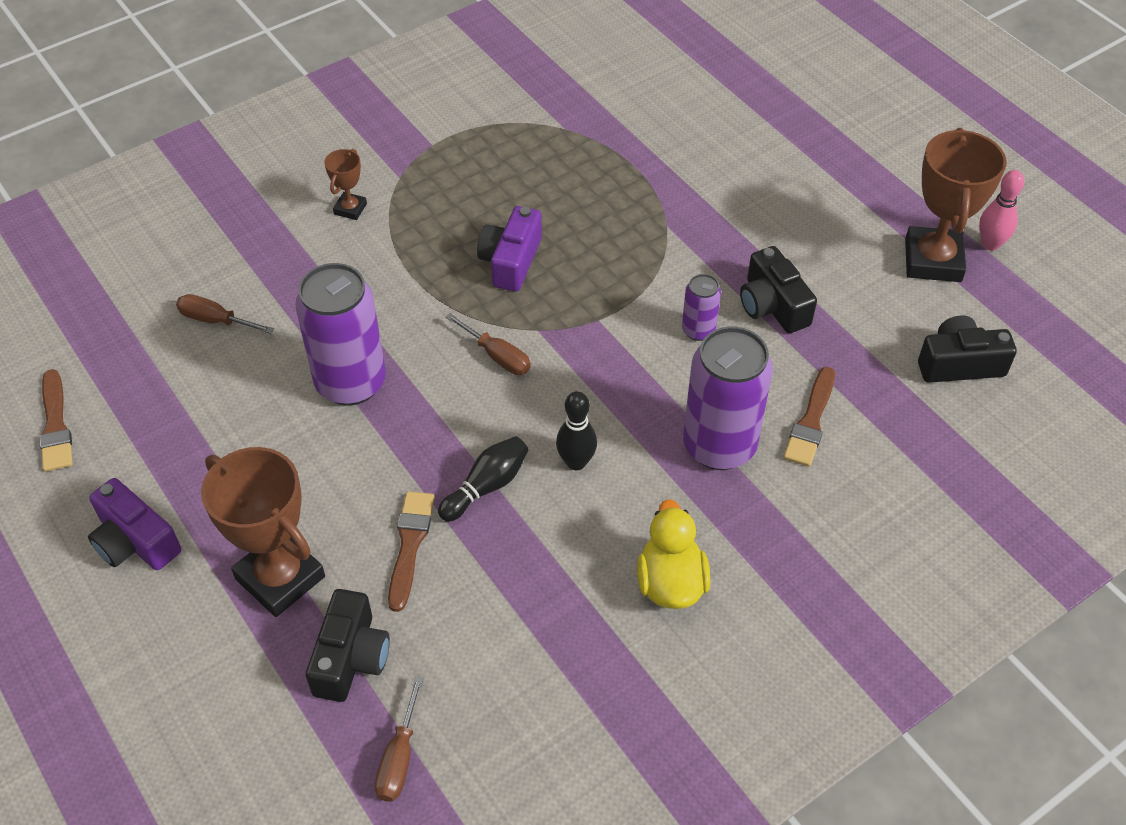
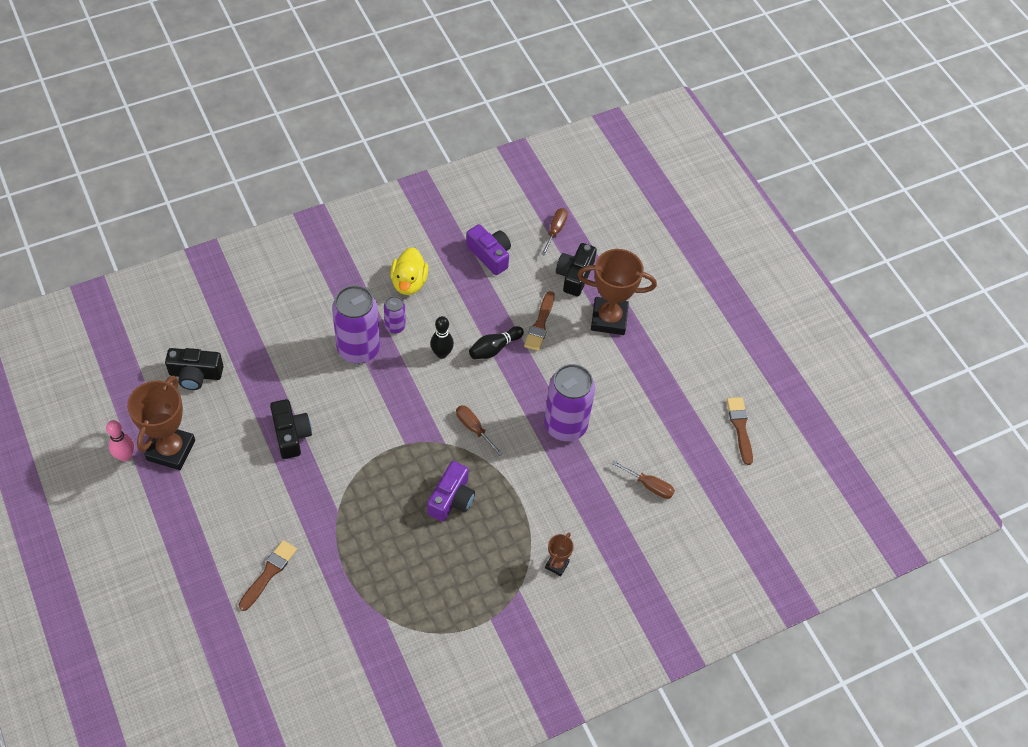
camera: 175 degrees left, 5 degrees up
purple camera [88,478,181,570] -> purple camera moved to [466,224,511,275]
brown trophy [201,447,325,617] -> brown trophy turned 45 degrees counterclockwise [577,249,657,335]
purple can [682,274,721,341] -> purple can moved to [384,296,406,334]
brown brush [783,367,835,467] -> brown brush moved to [239,540,297,611]

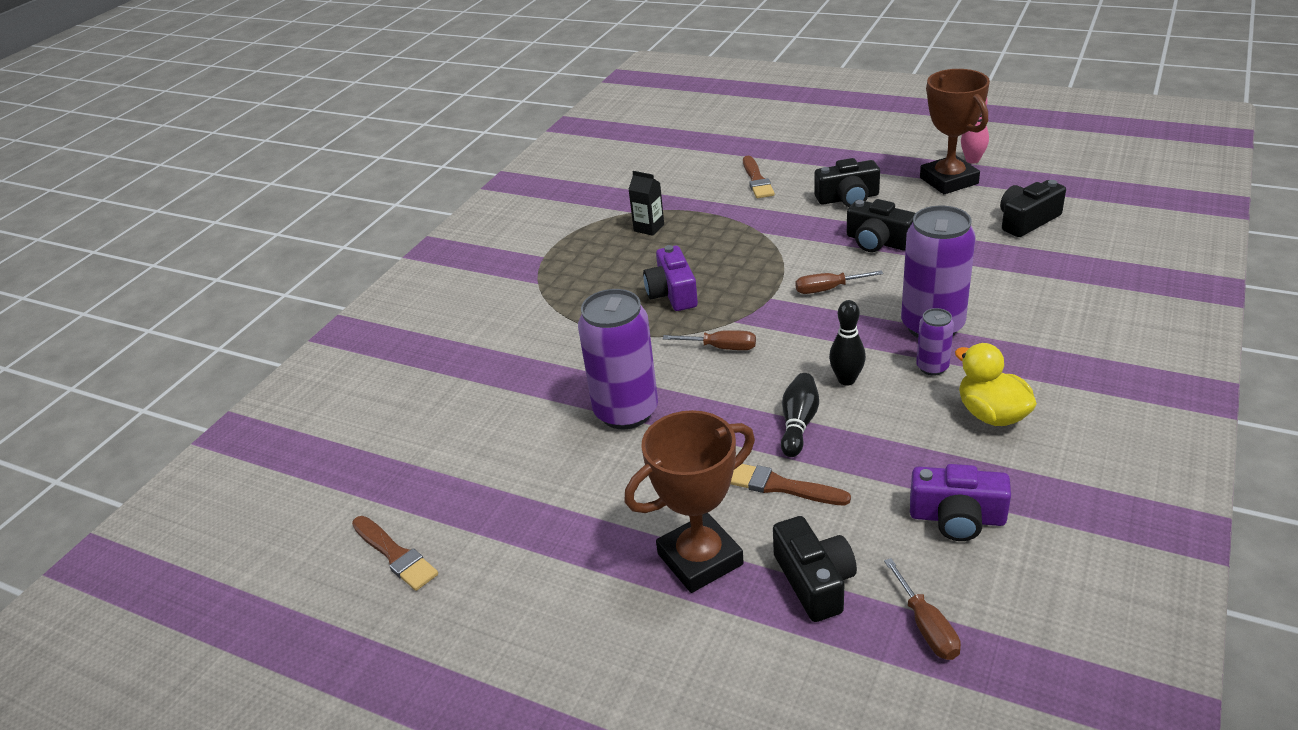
camera: 150 degrees right, 20 degrees down
brown brush [524,291,555,351] -> brown brush turned 45 degrees counterclockwise [730,464,851,505]
brown trophy [545,532,574,576] -> none
brown screwdriver [612,461,675,499] -> brown screwdriver moved to [795,270,883,294]
none -> black carton [628,171,664,236]
none -> black camera [815,158,880,207]

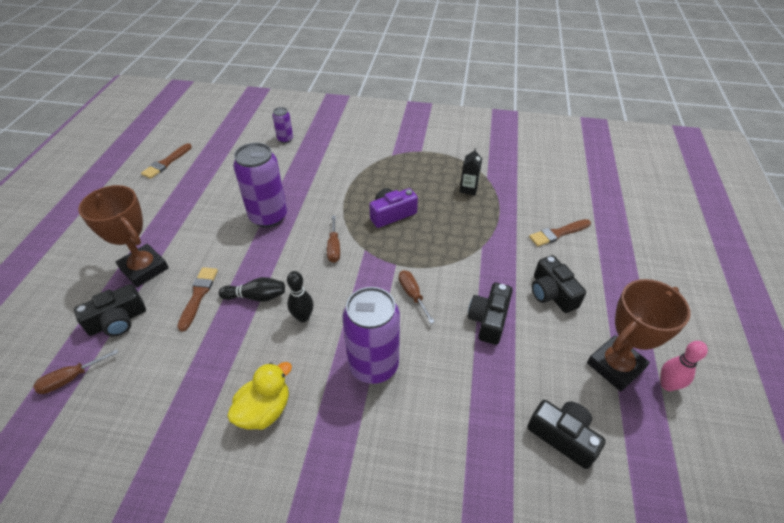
camera: 70 degrees right, 10 degrees up
purple camera [910,464,1011,541] -> none
purple can [916,308,954,376] -> purple can moved to [272,107,293,143]

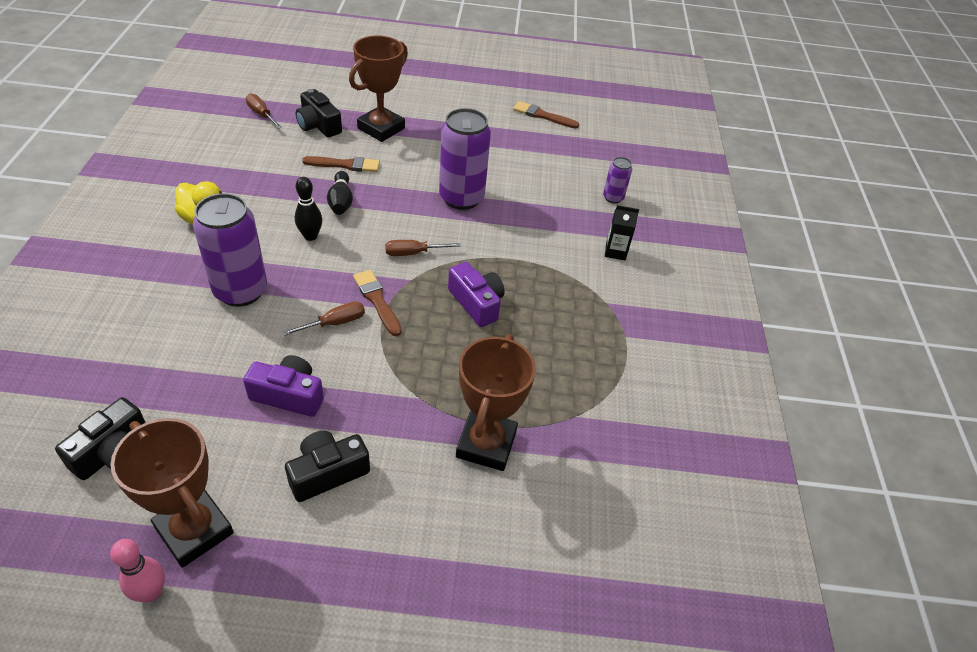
camera: 80 degrees right, 0 degrees up
black carton [459,148,482,195] -> black carton moved to [605,205,639,260]
black camera [468,283,513,345] -> purple camera [243,355,324,417]
brown brush [529,219,591,247] -> brown brush moved to [353,270,402,336]
none -> brown trophy [456,334,536,471]

